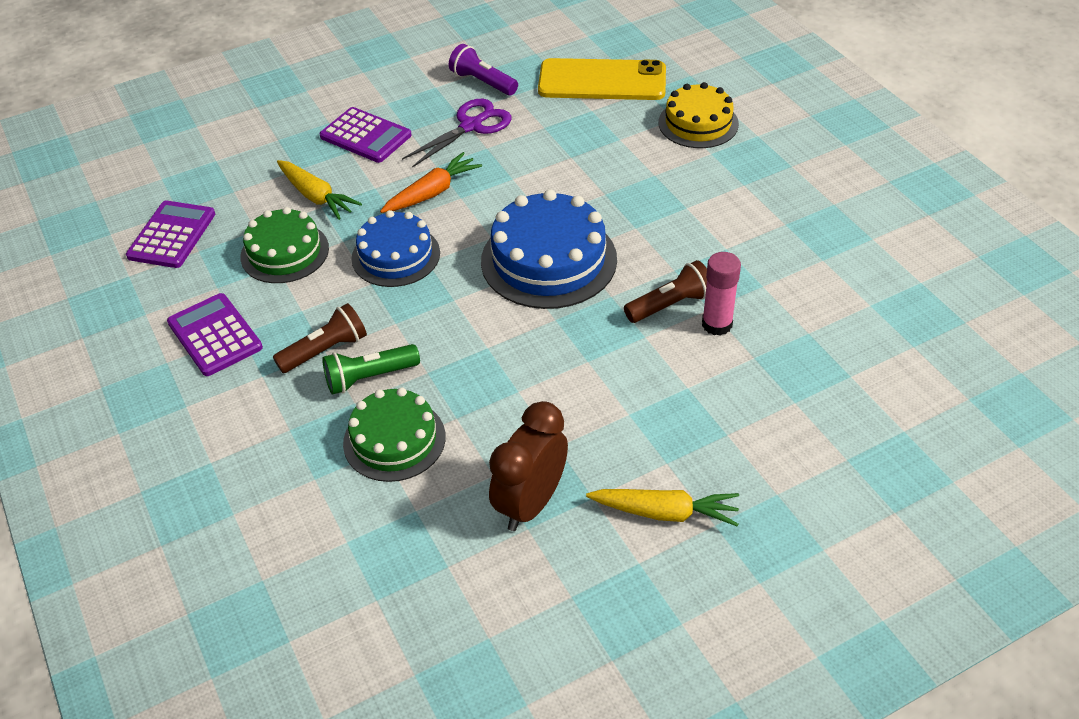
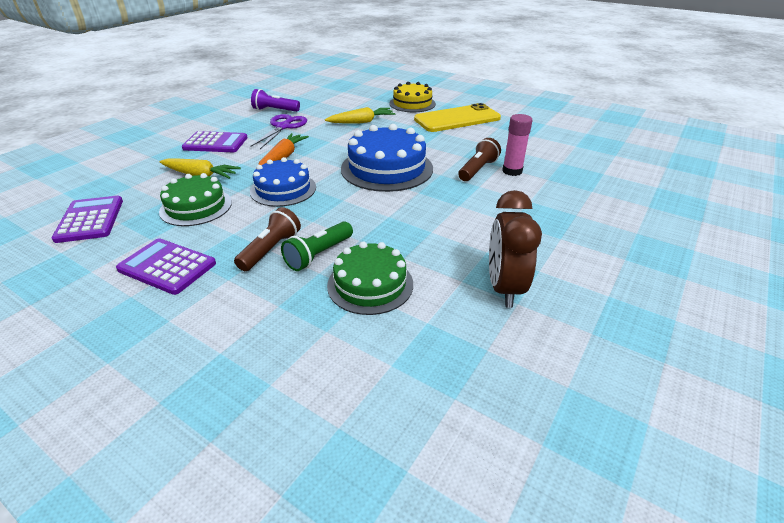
camera: 30 degrees left, 10 degrees down
yellow phone [538,58,666,100] -> yellow phone moved to [414,103,501,132]
yellow carrot [586,489,739,527] -> yellow carrot moved to [325,107,395,124]

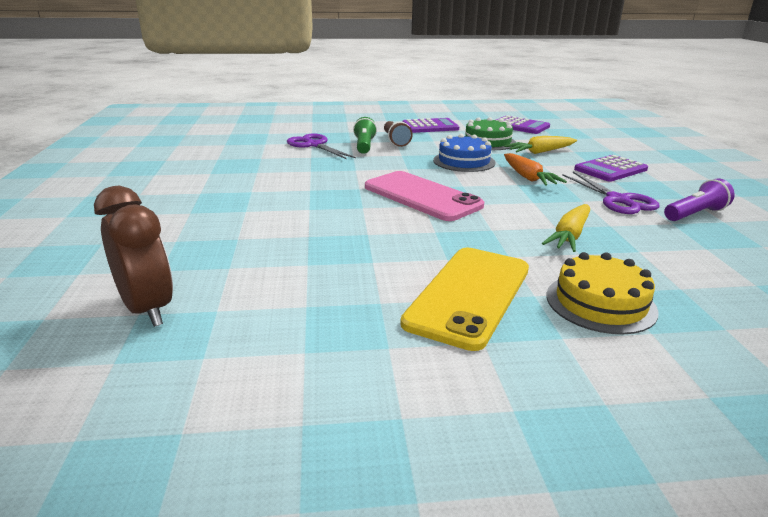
camera: 140 degrees right, 10 degrees down
green cake [327,242,413,315] -> purple scissors [287,134,356,159]
blue cake [341,124,433,192] -> pink phone [365,171,484,221]
brown flashlight [458,138,501,181] -> none
brown clock [489,190,542,308] -> brown clock moved to [94,186,173,327]
pink glue stick [502,114,532,176] -> none

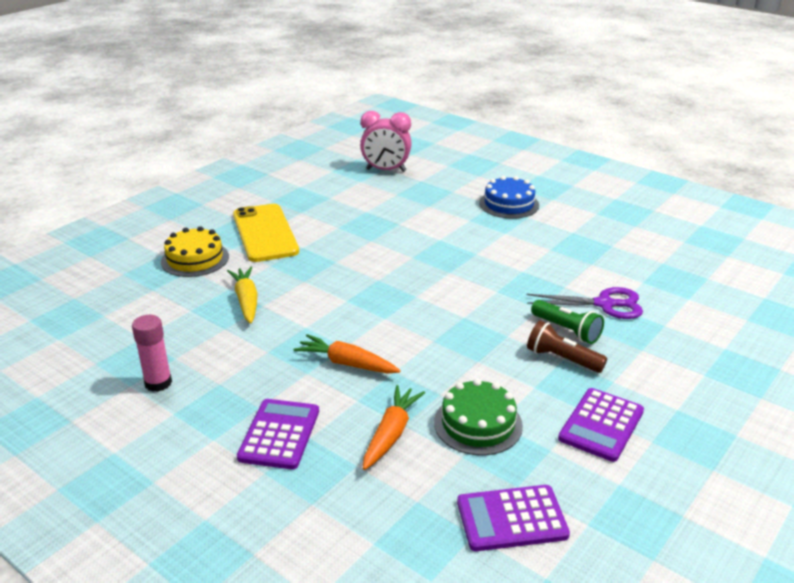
camera: 135 degrees right, 5 degrees up
brown clock [94,186,173,327] -> pink clock [360,111,412,172]
pink phone [365,171,484,221] -> none
blue cake [433,134,495,172] -> blue cake moved to [479,176,539,219]
yellow carrot [504,136,577,154] -> orange carrot [363,385,425,470]
purple scissors [562,172,660,214] -> none
purple flashlight [664,179,735,221] -> pink glue stick [132,315,172,392]

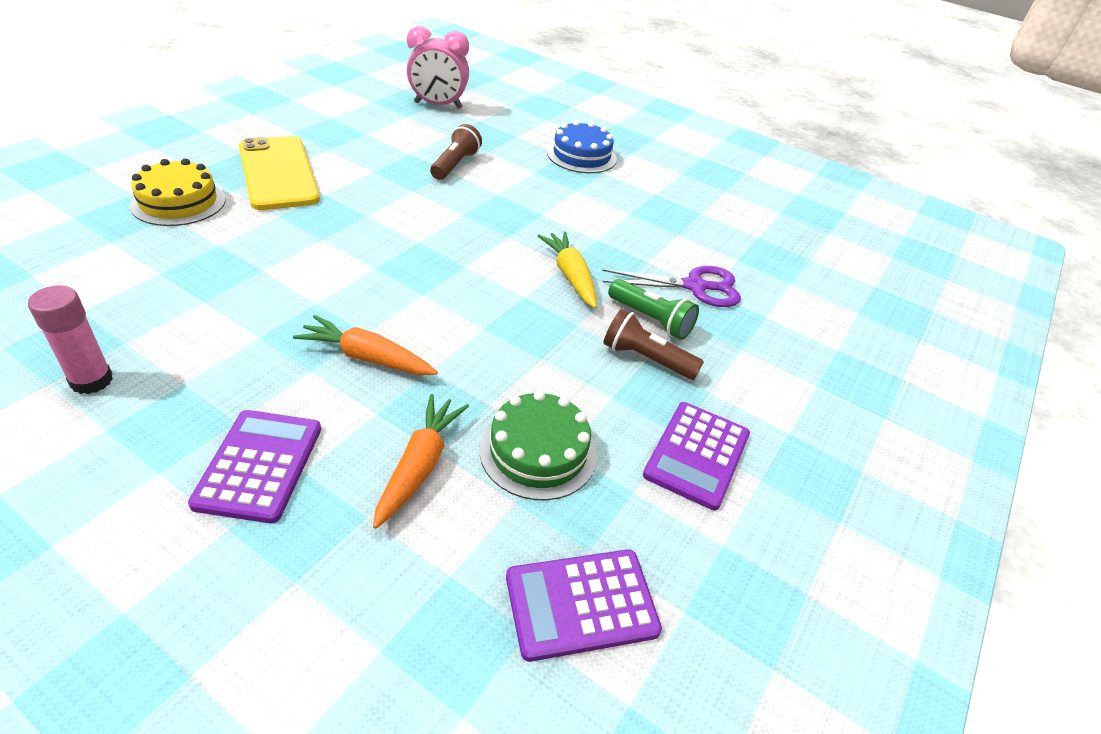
camera: 10 degrees left, 10 degrees up
yellow carrot [227,267,258,324] -> yellow carrot moved to [537,231,597,308]
none -> brown flashlight [430,124,482,180]

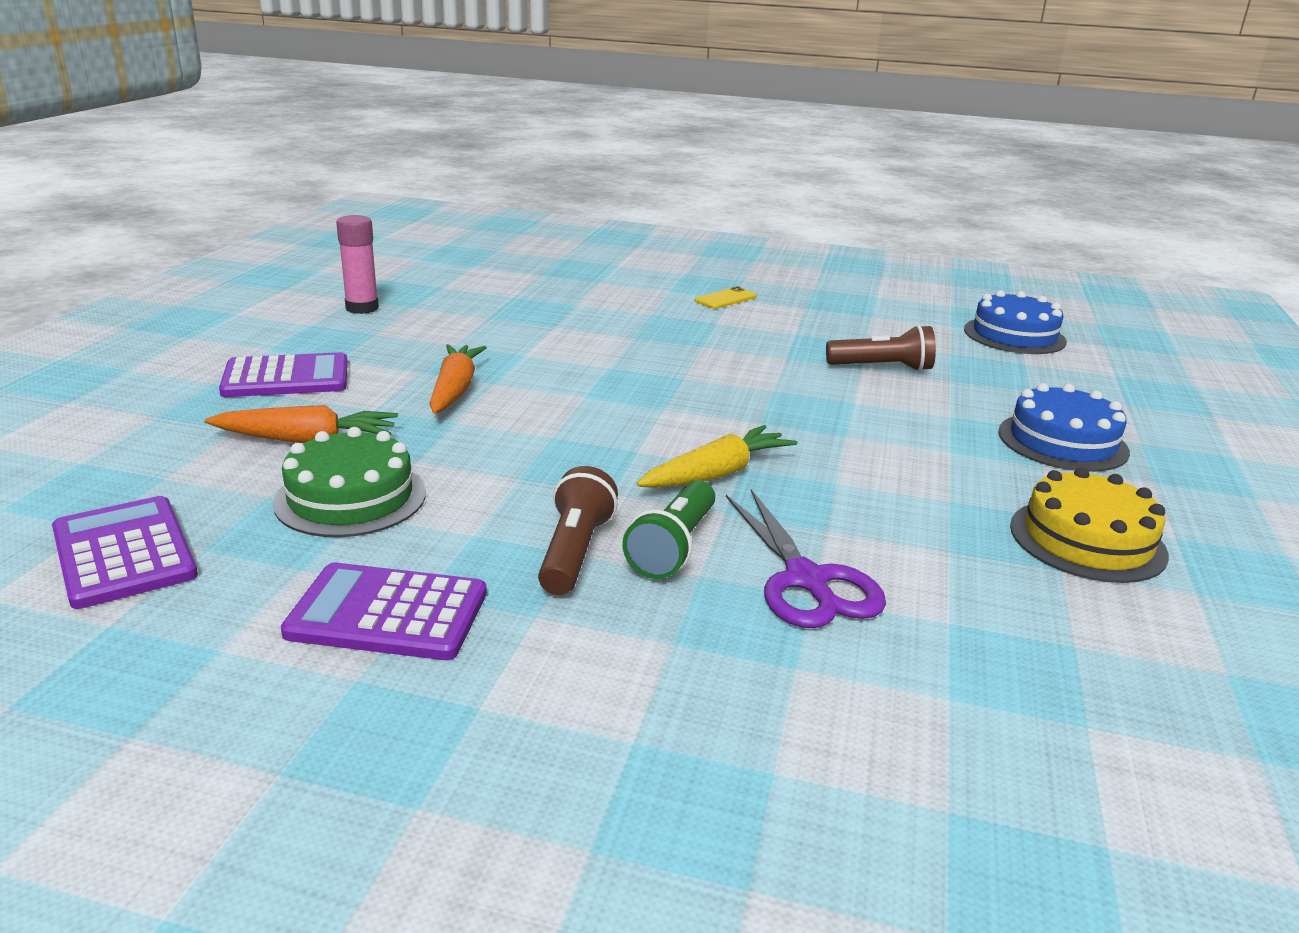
camera: 75 degrees right, 15 degrees down
yellow cake [130,159,226,226] -> yellow cake moved to [1010,467,1169,583]
yellow phone [239,136,320,210] -> yellow phone [695,286,757,309], size x0.42
pink clock [407,26,469,109] -> blue cake [964,290,1067,354]

